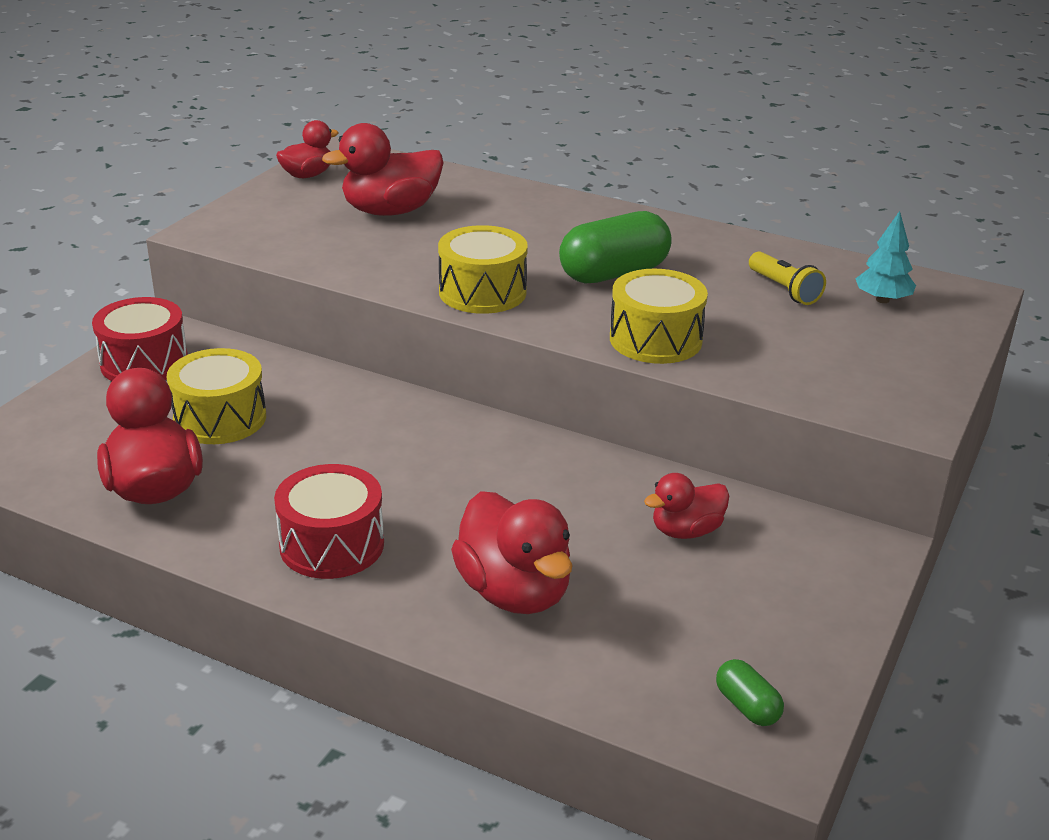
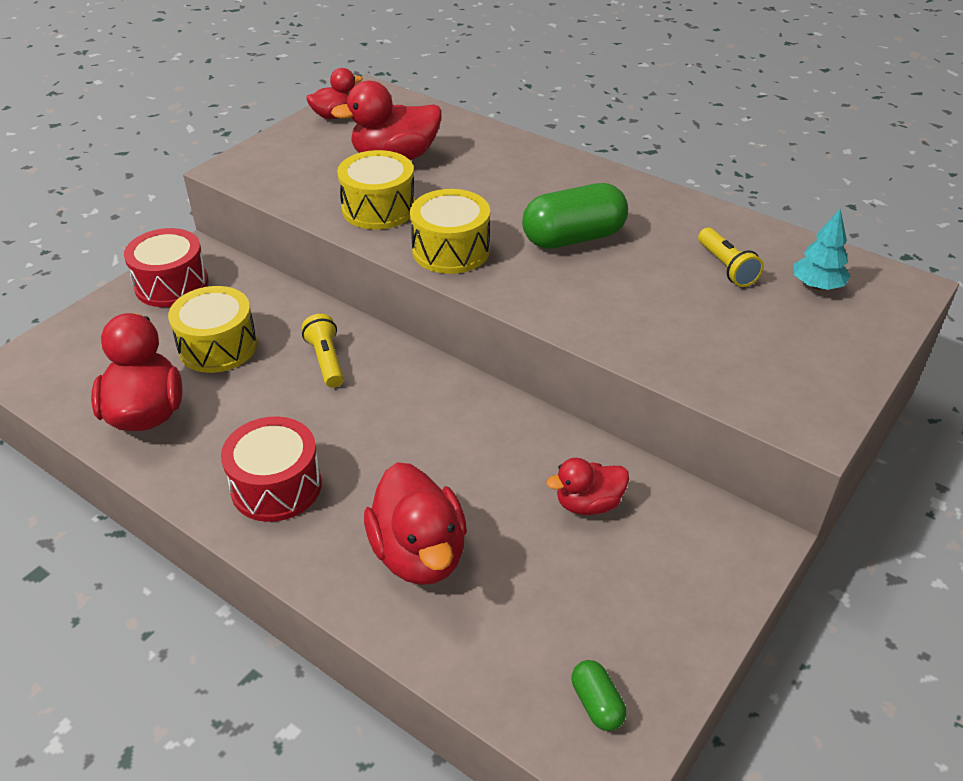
camera: 10 degrees right, 10 degrees up
yellow drum [610,269,708,364] -> yellow drum moved to [337,150,415,229]
none -> yellow flashlight [302,314,344,388]

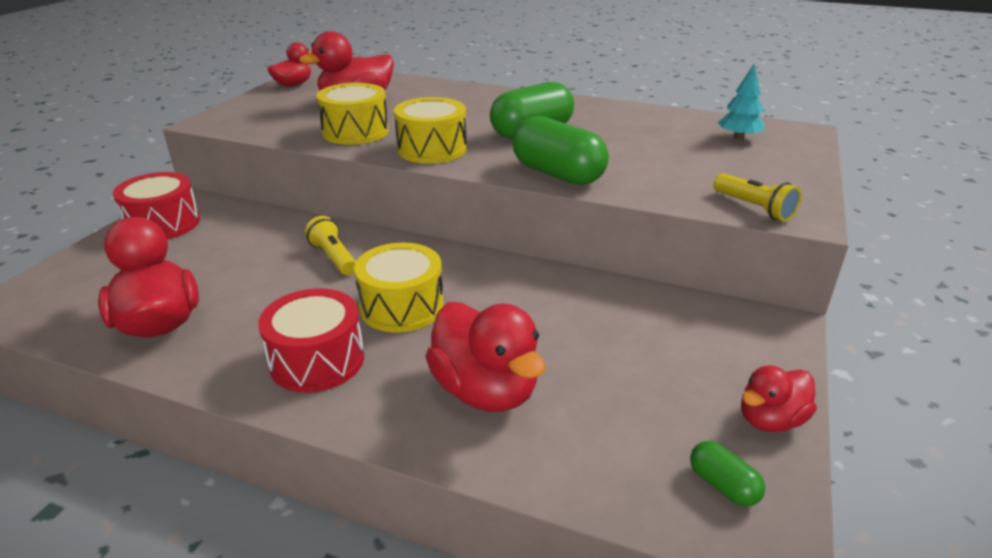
camera: 15 degrees left, 10 degrees down
yellow drum [168,286,257,373] -> yellow drum moved to [354,243,444,333]
red duck [546,458,629,515] -> red duck moved to [741,365,817,432]
yellow flashlight [698,228,764,287] -> yellow flashlight moved to [713,173,802,222]
none -> green capsule [512,116,609,185]

